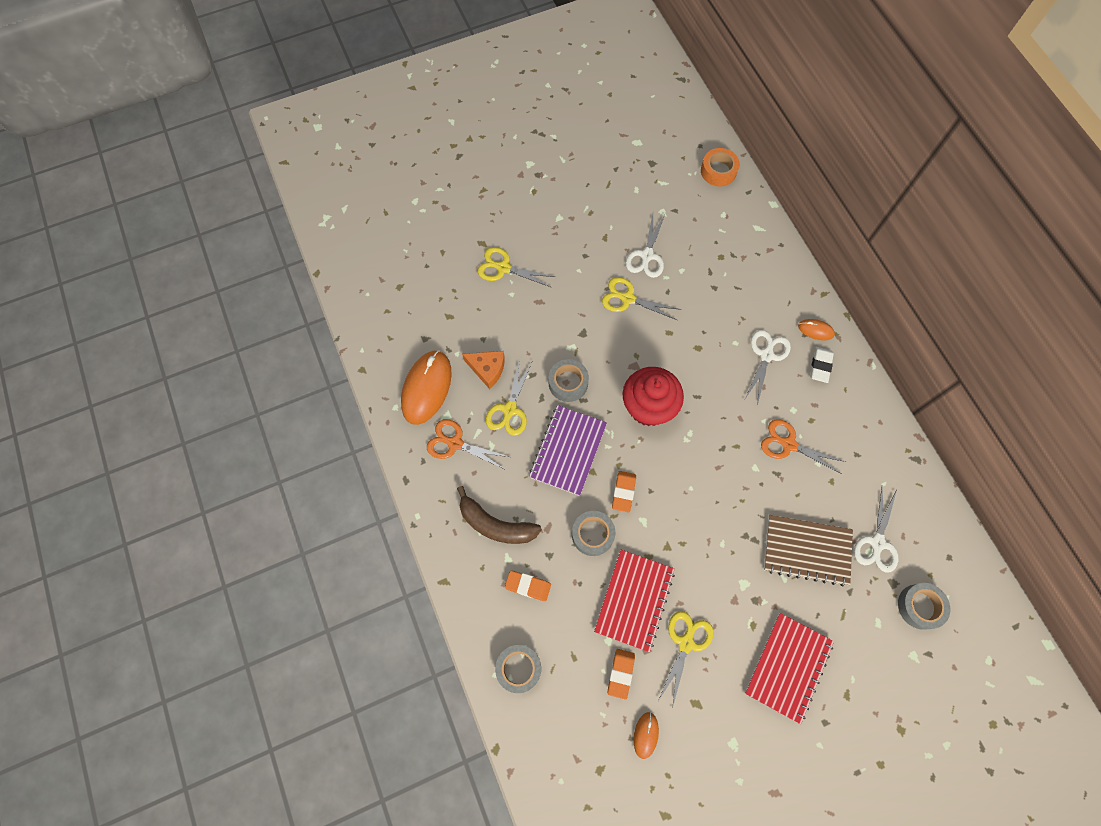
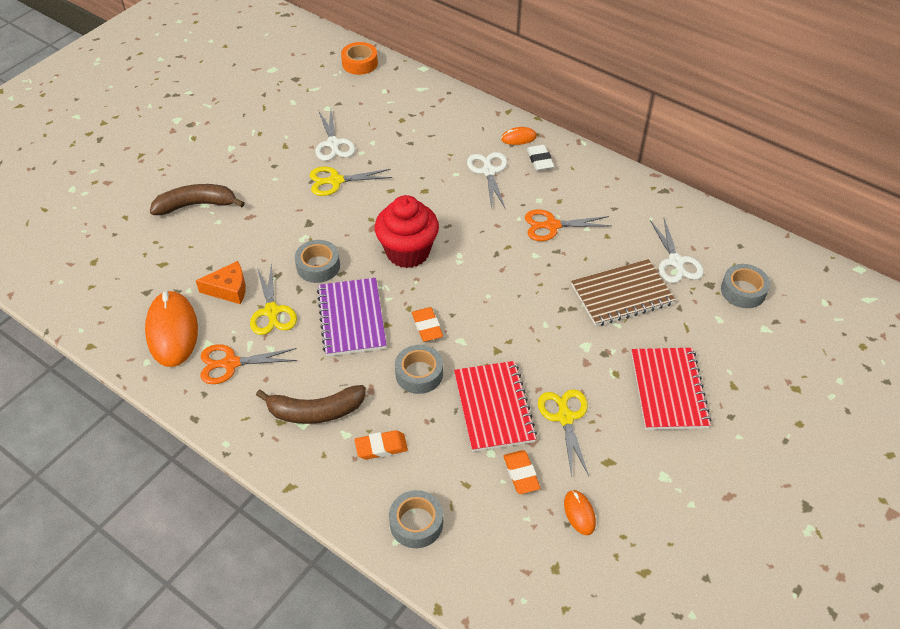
camera: 30 degrees left, 20 degrees down
yellow scissors [478,247,555,287] -> brown banana [150,184,245,215]

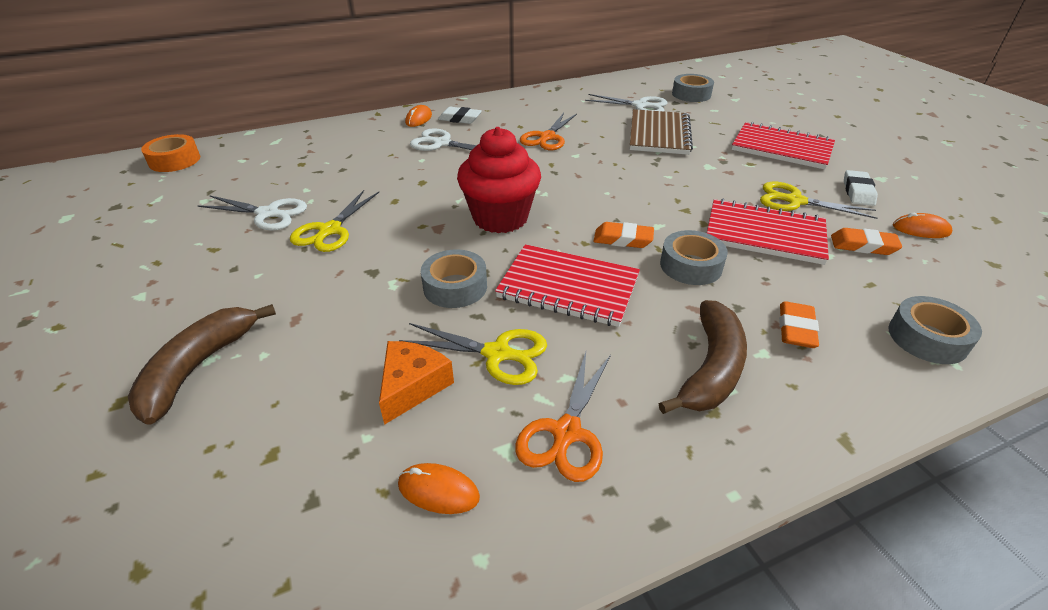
camera: 60 degrees left, 10 degrees down
orange mouse [145,290,198,367] -> orange mouse [398,463,480,514], size x0.47
purple notebook [317,278,387,356] -> red notebook [495,244,640,327]
none -> white eraser [844,170,878,206]

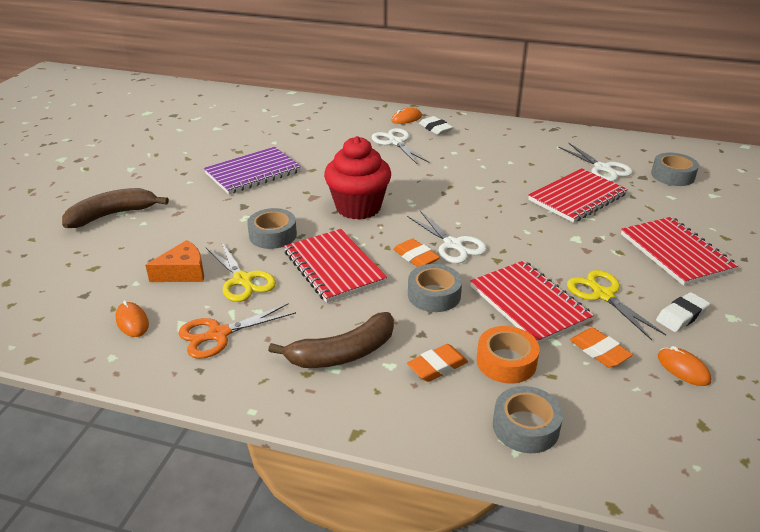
camera: 40 degrees right, 5 degrees down
orange tape [141,134,200,172] -> orange tape moved to [477,326,540,384]
white scissors [197,195,307,230] -> white scissors moved to [407,211,487,264]
yellow scissors [290,190,379,252] -> purple notebook [204,147,301,194]
orange scissors [520,113,577,150] -> none
brown notebook [630,109,693,155] -> red notebook [528,168,628,223]

